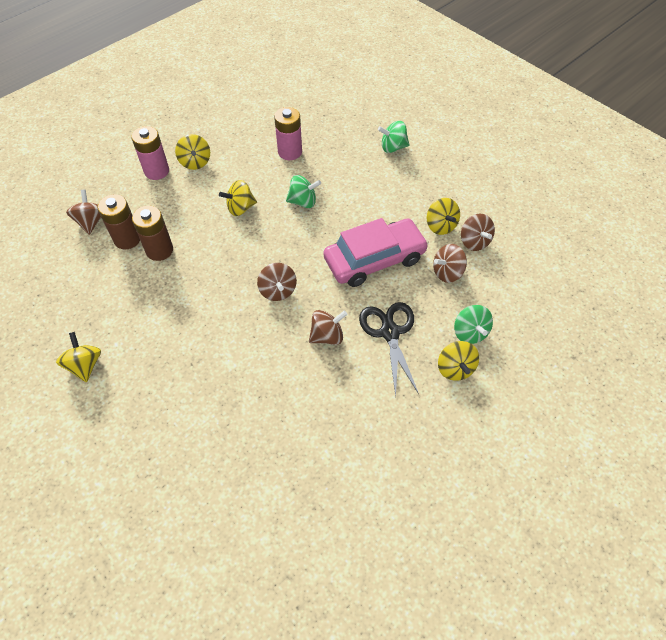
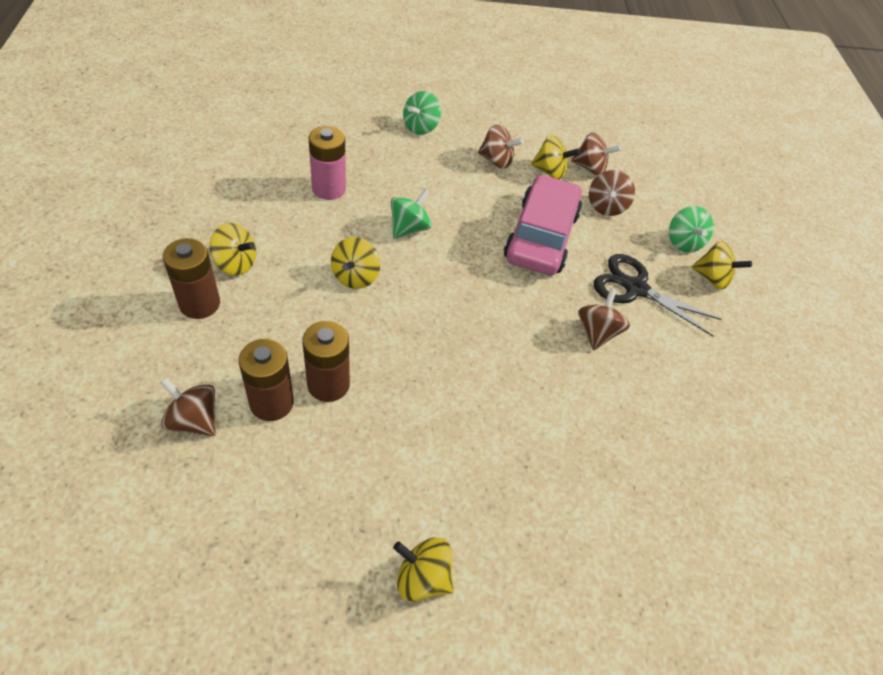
camera: 55 degrees left, 5 degrees down
pink battery [131,126,169,180] -> brown battery [163,238,220,319]
brown spinning top [257,263,297,301] -> brown spinning top moved to [478,125,524,169]
green spinning top [454,305,493,344] -> green spinning top turned 60 degrees clockwise [669,206,714,253]

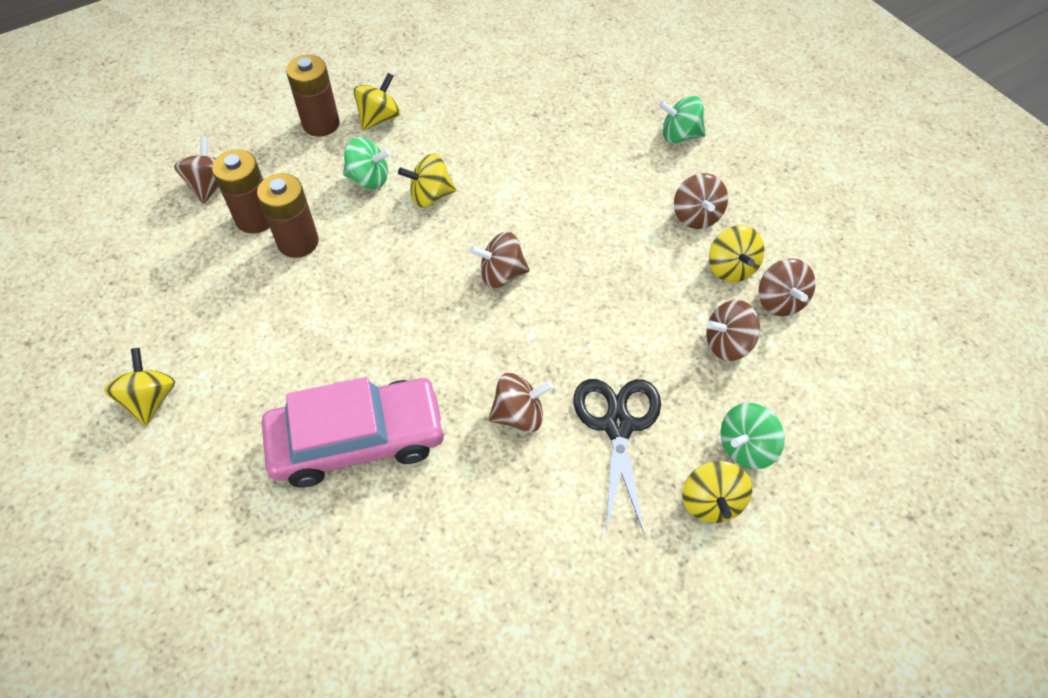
camera: 65 degrees right, 5 degrees up
yellow spinning top [209,223,256,275] -> yellow spinning top turned 135 degrees counterclockwise [353,73,400,131]
pink battery [309,126,346,200] -> none
green spinning top [391,188,432,239] -> green spinning top moved to [343,137,391,189]
pink car [504,174,582,276] -> pink car moved to [262,377,446,487]
none -> brown spinning top [470,232,530,288]

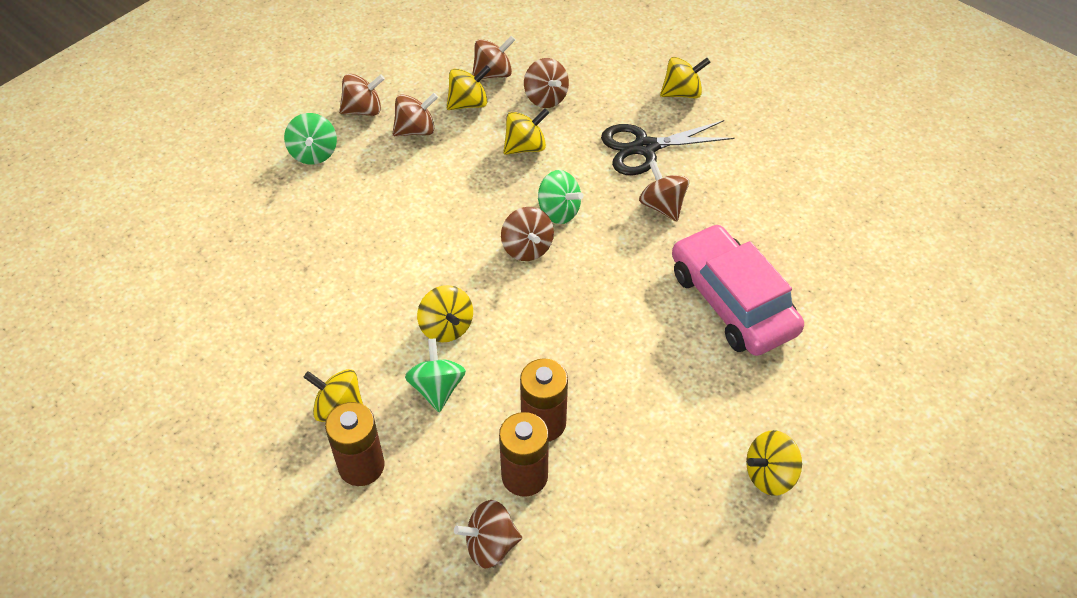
camera: 105 degrees left, 5 degrees down
green spinning top [721,403,785,469] -> green spinning top moved to [538,170,583,224]
none -> brown spinning top [339,74,385,116]
none -> yellow spinning top [503,108,550,155]

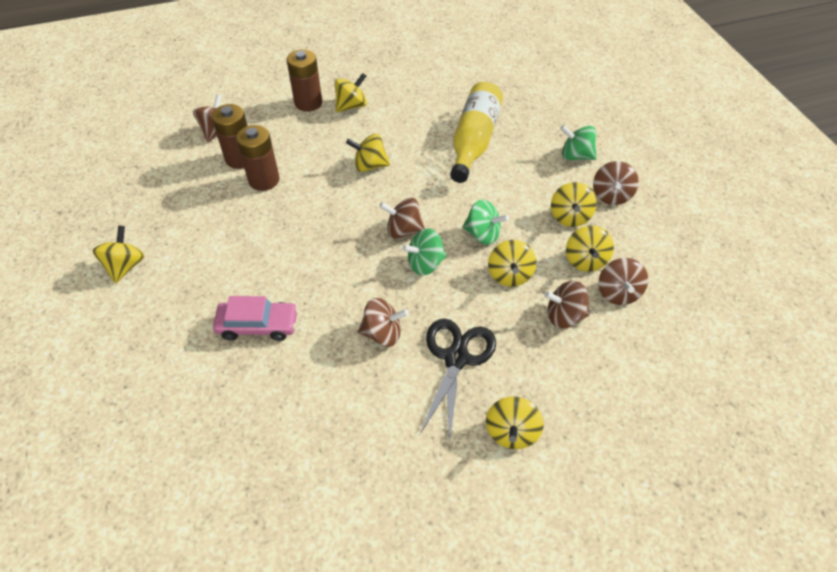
camera: 120 degrees right, 0 degrees up
brown spinning top [393,93,438,136] -> yellow spinning top [551,182,597,227]
green spinning top [405,338,466,412] -> green spinning top moved to [462,200,509,245]
pink car [672,224,804,356] -> pink car [213,296,298,341], size x0.61
none -> yellow bottle [450,82,503,183]

